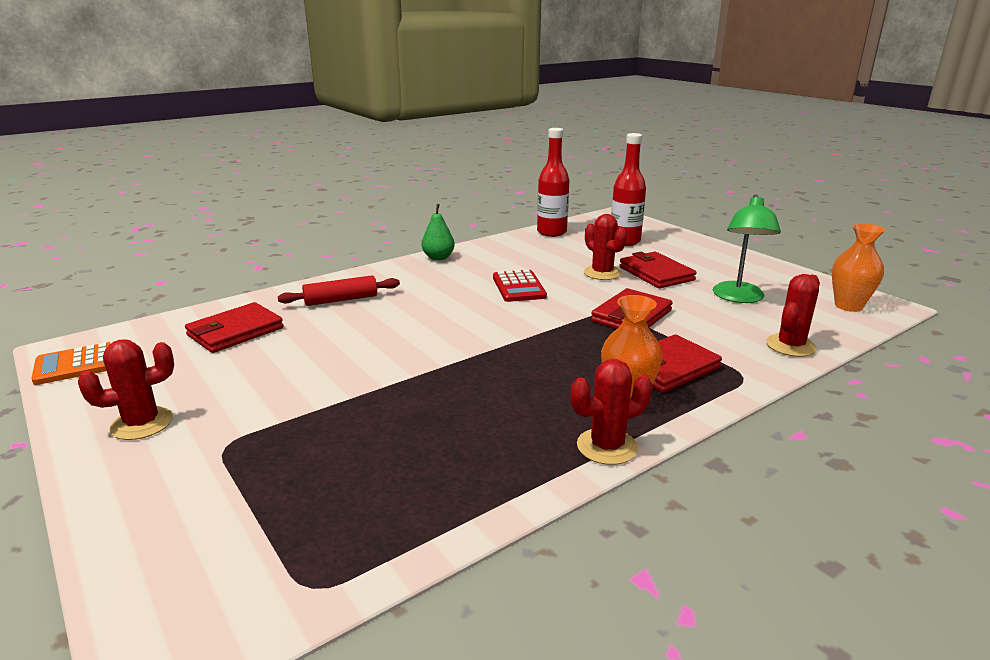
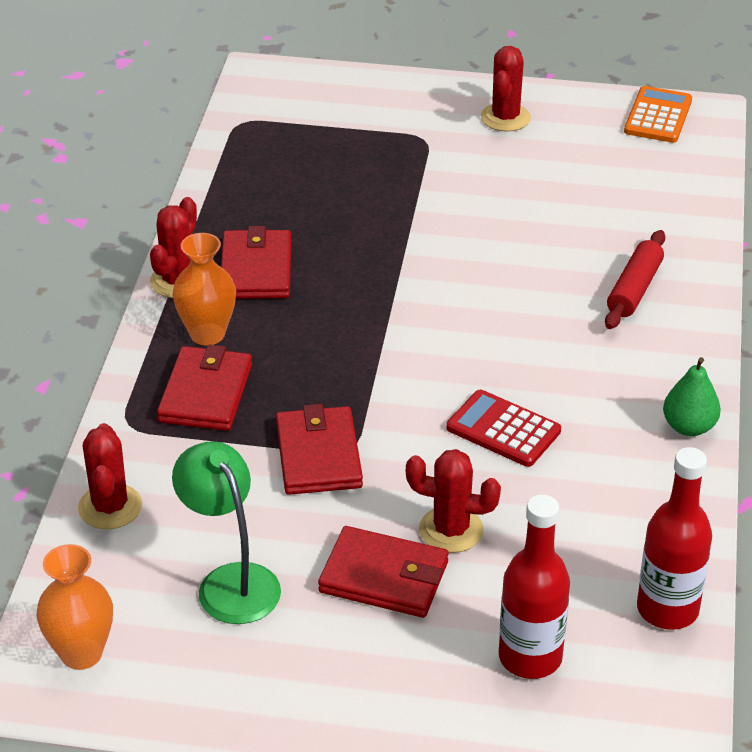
camera: 135 degrees right, 15 degrees up
red wallet [185,302,284,353] -> red wallet moved to [221,226,291,299]

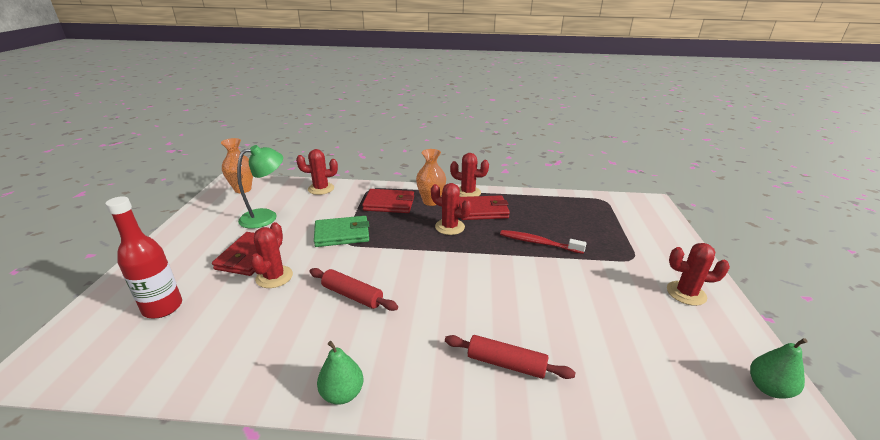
camera: 85 degrees right, 10 degrees down
red wallet [276,404,363,495] -> green wallet [314,216,369,247]
red calculator [446,390,561,467] -> red rolling pin [309,268,398,311]
orange calculator [624,86,692,143] -> green pear [750,338,808,399]
red bottle [637,447,712,630] -> none
none -> red cactus [431,183,472,235]
none -> red toothbrush [500,230,587,254]

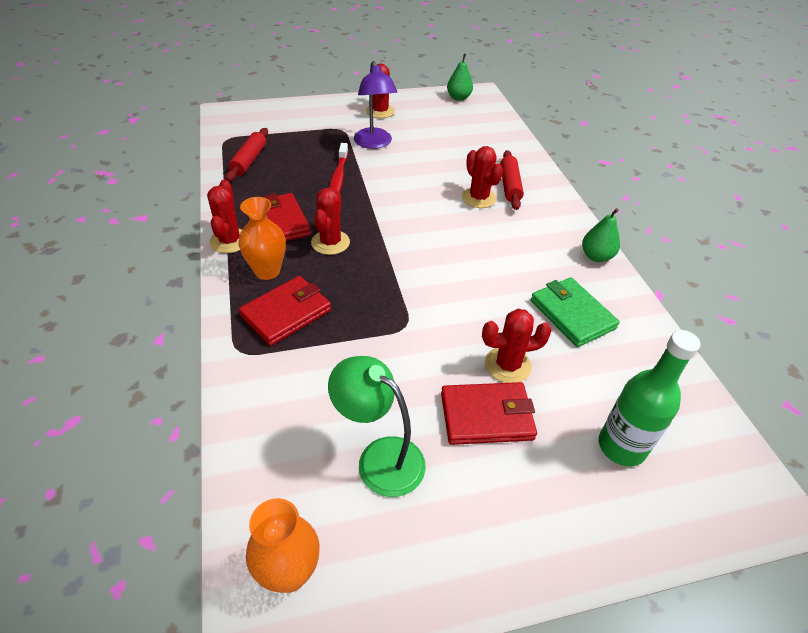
camera: 110 degrees left, 15 degrees up
red bottle [105,196,182,318] -> green bottle [599,330,701,467]
red cactus [296,149,338,195] -> red cactus moved to [462,146,503,208]
red rolling pin [309,268,398,311] -> red rolling pin moved to [226,128,268,182]
green wallet [314,216,369,247] -> green wallet moved to [531,277,620,347]
red wallet [362,189,414,213] -> red wallet turned 60 degrees clockwise [239,276,331,346]
none -> purple lamp [354,61,397,149]

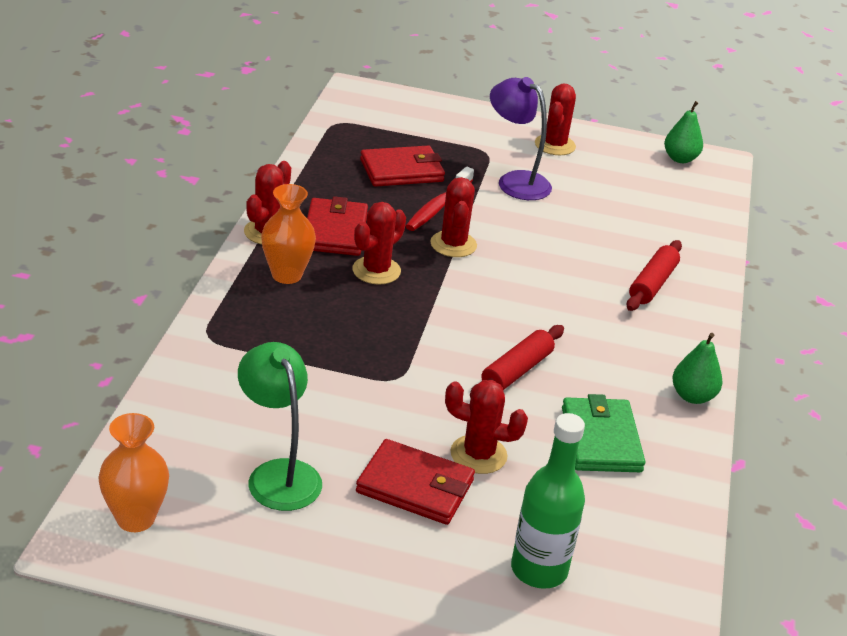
camera: 25 degrees right, 10 degrees down
red rolling pin [226,128,268,182] -> red rolling pin moved to [470,325,564,397]
red wallet [239,276,331,346] -> red wallet moved to [360,145,445,187]
purple lamp [354,61,397,149] -> purple lamp turned 120 degrees clockwise [490,77,552,200]
red cactus [462,146,503,208] -> red cactus moved to [430,177,477,257]

